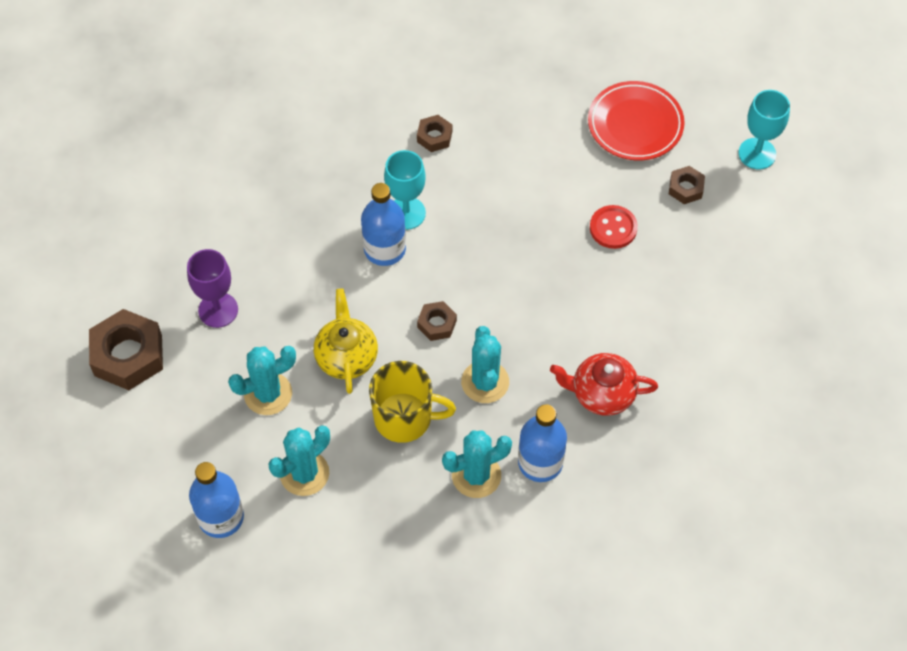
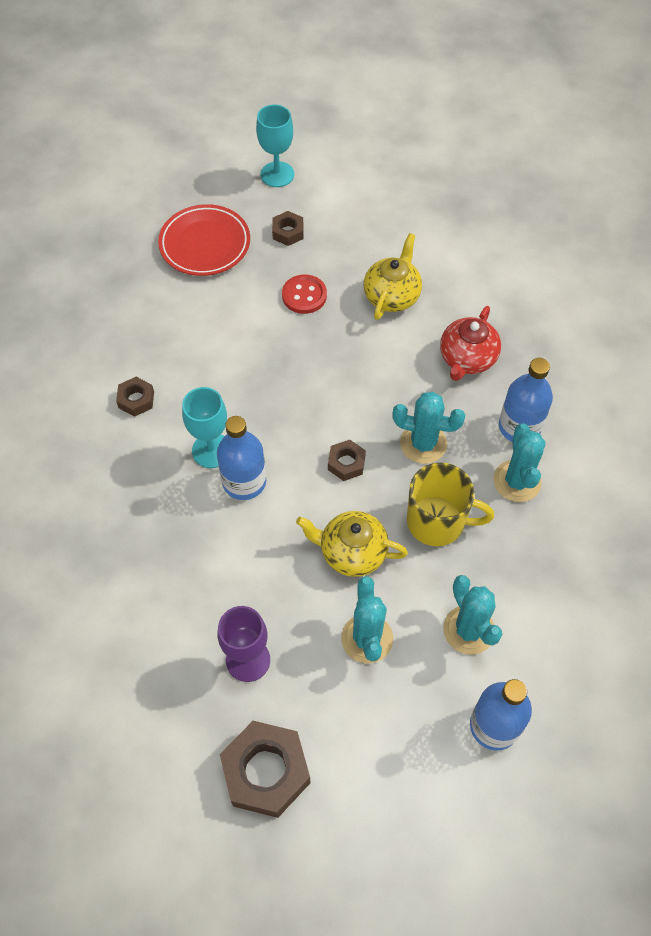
camera: 70 degrees left, 0 degrees up
yellow mug [369,361,456,443] -> yellow mug turned 75 degrees clockwise [407,463,494,546]
none -> yellow teapot [364,233,422,320]

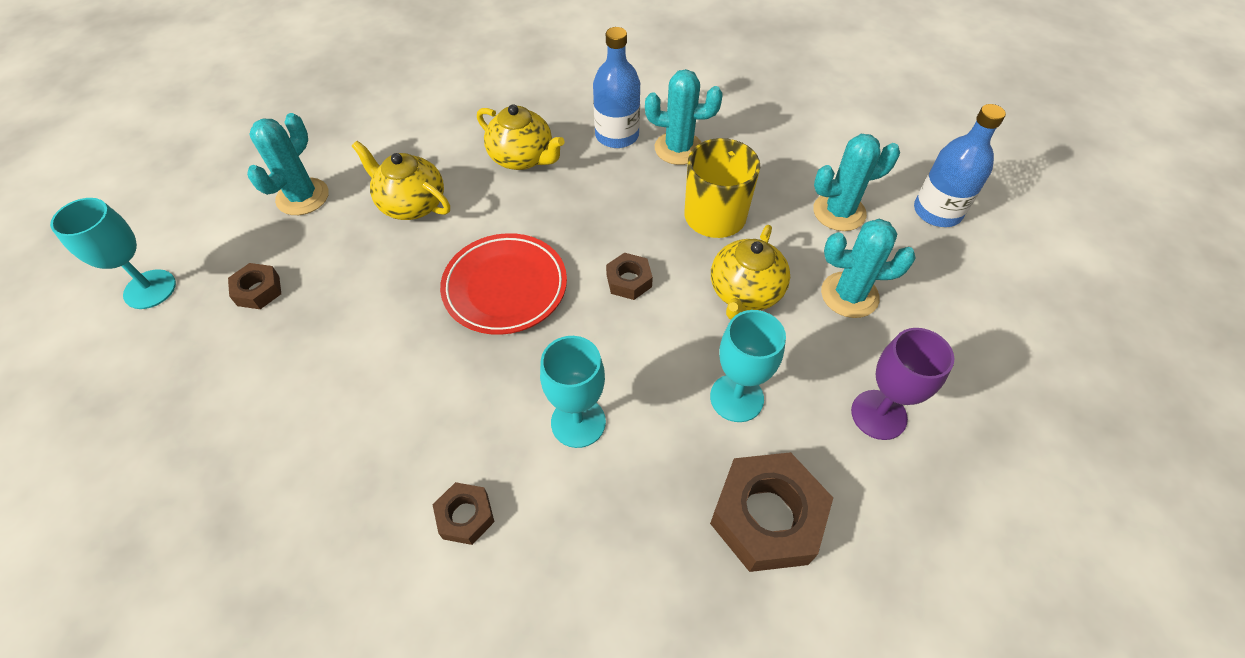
camera: 80 degrees left, 5 degrees down
red plate [158,204,250,276] -> red plate moved to [440,233,567,335]
blue bottle [217,416,266,500] -> none
brown nut [220,721,310,818] -> brown nut moved to [710,452,833,572]
red button [282,274,327,314] -> none
turquoise cactus [392,392,465,464] -> turquoise cactus moved to [247,113,329,215]
red teapot [440,306,501,381] -> yellow teapot [477,104,565,170]
none -> turquoise goblet [710,310,786,422]

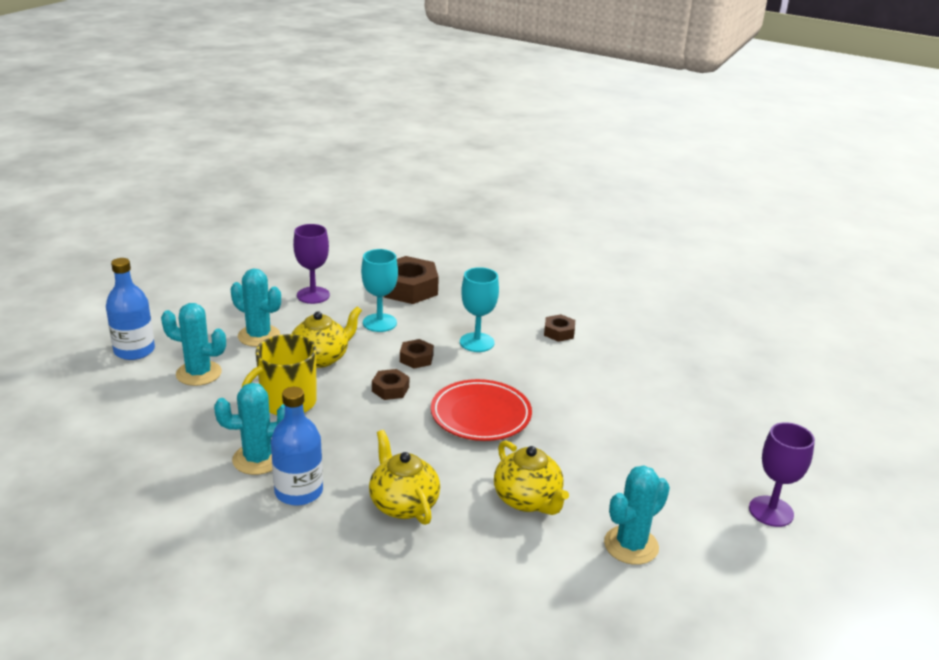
camera: 155 degrees left, 25 degrees down
turquoise goblet [50,198,176,309] -> purple goblet [749,422,815,527]
brown nut [228,263,281,309] -> brown nut moved to [400,339,434,369]
turquoise cactus [645,69,723,165] -> turquoise cactus turned 45 degrees counterclockwise [214,383,285,475]

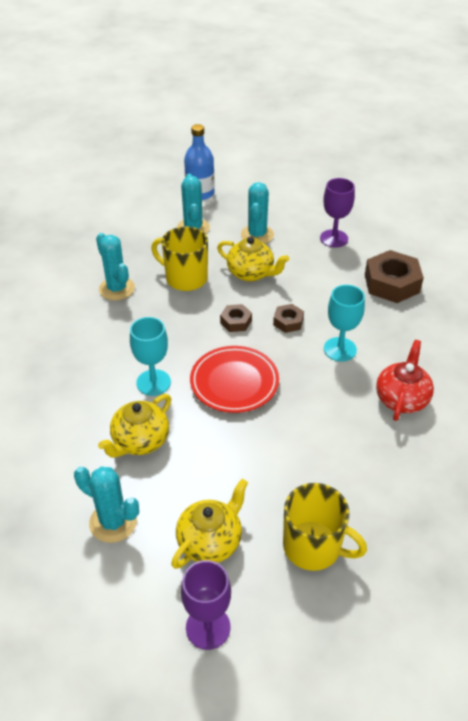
camera: 70 degrees right, 15 degrees up
blue bottle [271,387,323,506] -> none
turquoise goblet [361,249,398,332] -> turquoise goblet moved to [130,317,171,396]
yellow teapot [369,430,440,525] -> yellow teapot moved to [171,479,248,569]
brown nut [544,314,575,342] -> red teapot [376,340,434,421]
none -> yellow mug [283,483,367,571]

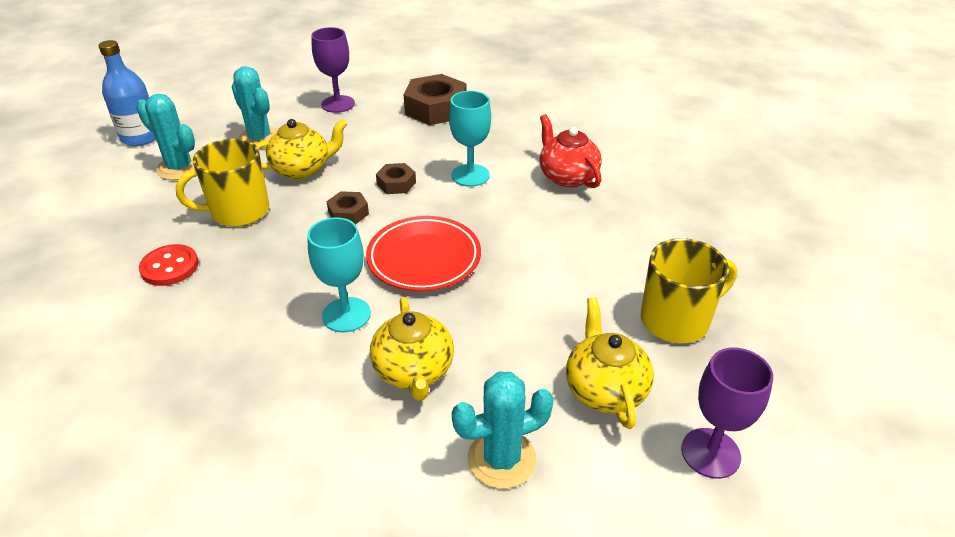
camera: 50 degrees left, 5 degrees down
turquoise cactus [96,233,135,300] -> red button [139,244,199,286]

